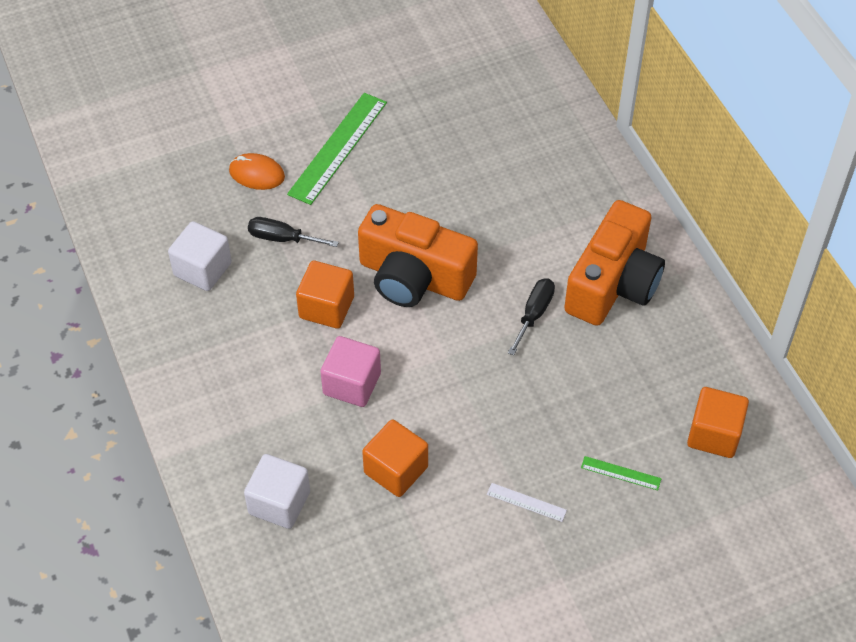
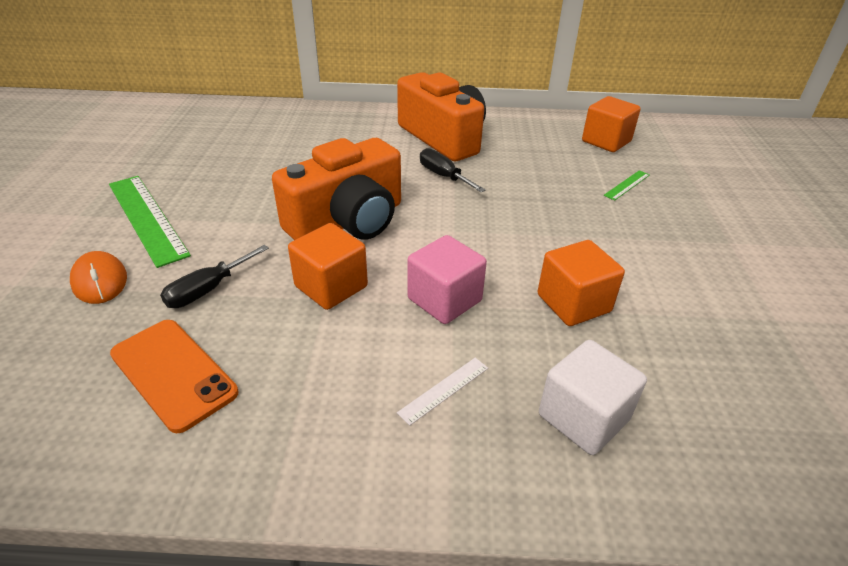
camera: 65 degrees left, 15 degrees down
white cube [168,221,232,291] -> orange phone [110,320,238,433]
orange mouse [229,153,285,190] -> orange mouse turned 75 degrees counterclockwise [70,251,127,304]
white ruler [487,483,567,522] -> white ruler moved to [397,358,488,426]

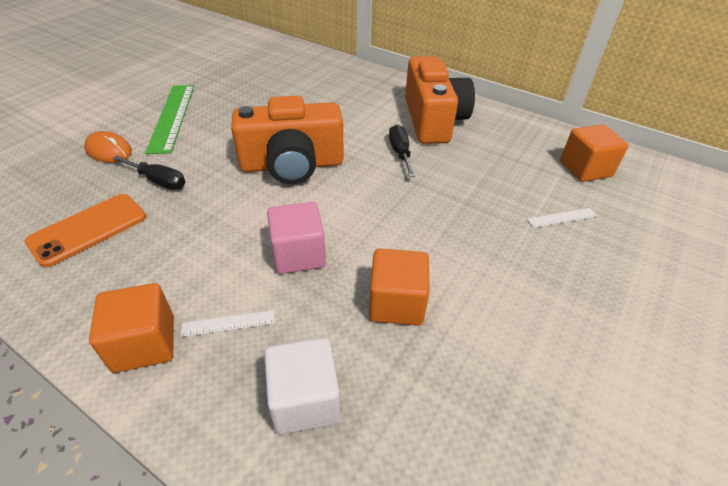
camera: 30 degrees right, 5 degrees up
orange mouse [70,251,127,304] -> orange mouse turned 60 degrees counterclockwise [84,131,132,163]
orange phone [110,320,238,433] -> orange phone turned 60 degrees clockwise [24,194,146,268]
black screwdriver [160,245,269,308] -> black screwdriver turned 135 degrees counterclockwise [112,156,185,190]
orange cube [288,223,368,310] -> orange cube moved to [89,283,174,373]
green ruler [603,170,650,201] -> white ruler [527,208,597,228]

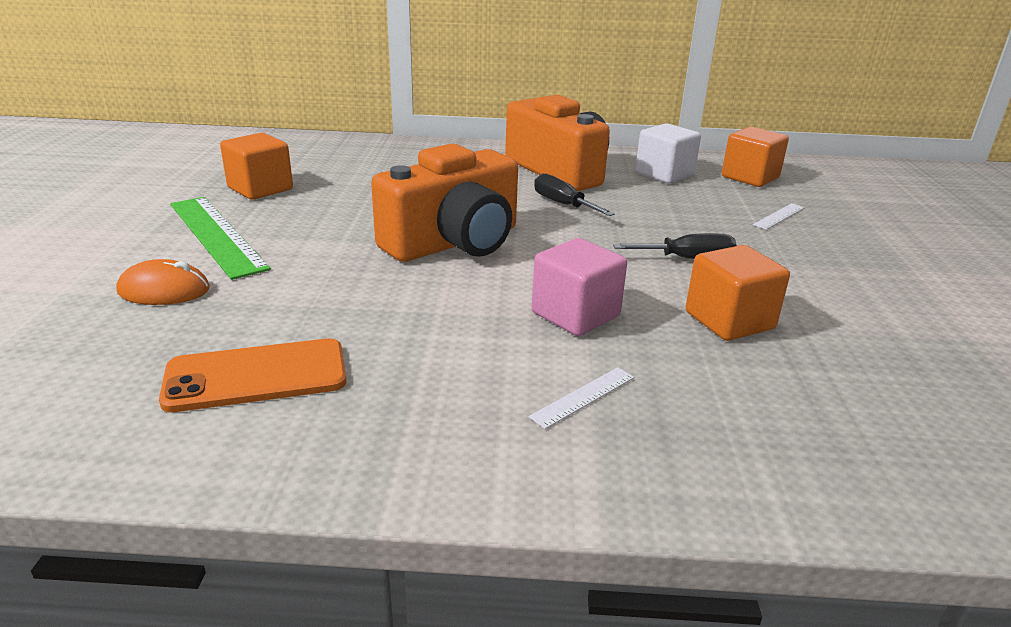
camera: 30 degrees left, 15 degrees down
orange phone [24,194,146,268] -> orange phone turned 60 degrees clockwise [159,338,346,412]
orange cube [89,283,174,373] -> orange cube moved to [220,133,293,200]
black screwdriver [112,156,185,190] -> black screwdriver moved to [613,233,737,259]
white cube [264,338,340,435] -> white cube moved to [635,123,701,183]

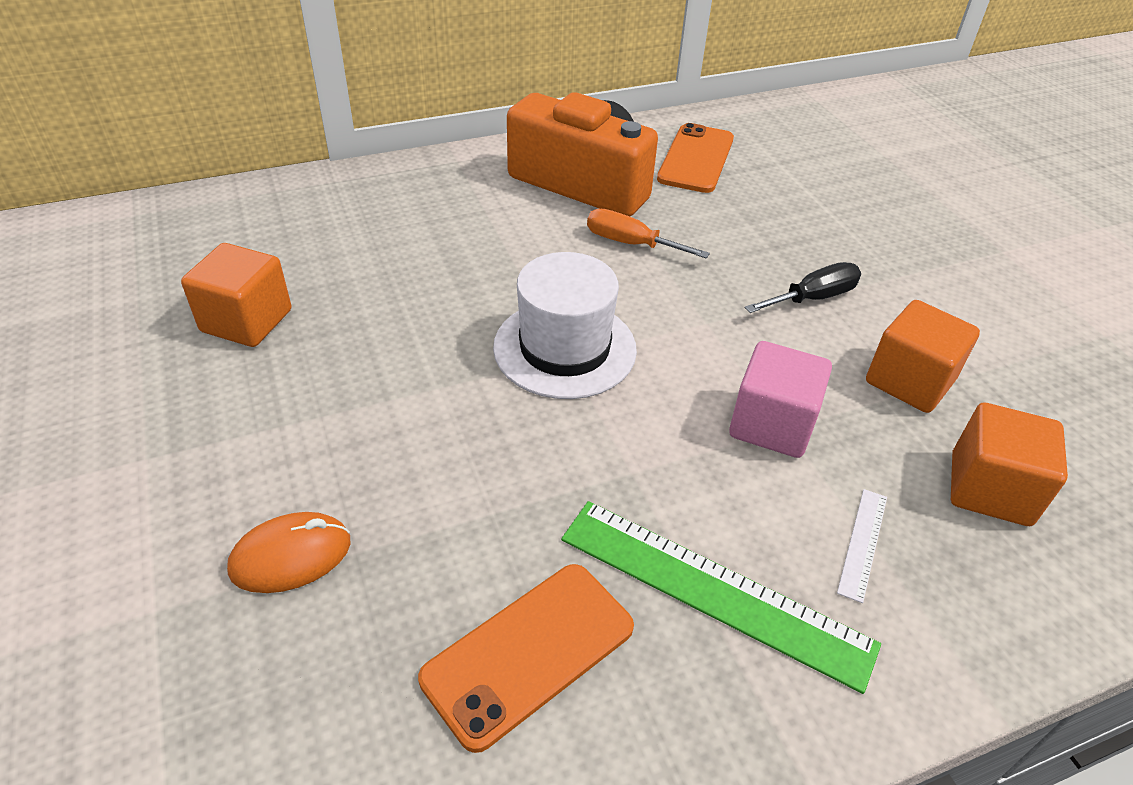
camera: 25 degrees left, 15 degrees up
green ruler [170,197,271,280] -> green ruler moved to [561,501,881,694]
orange camera [371,144,518,262] -> white hat [493,252,637,399]
black screwdriver [534,173,615,216] -> orange screwdriver [587,209,710,258]
white cube [635,123,701,183] -> orange phone [657,123,734,193]
orange cube [722,127,789,187] -> orange cube moved to [951,403,1068,526]
white ruler [753,203,805,230] -> none

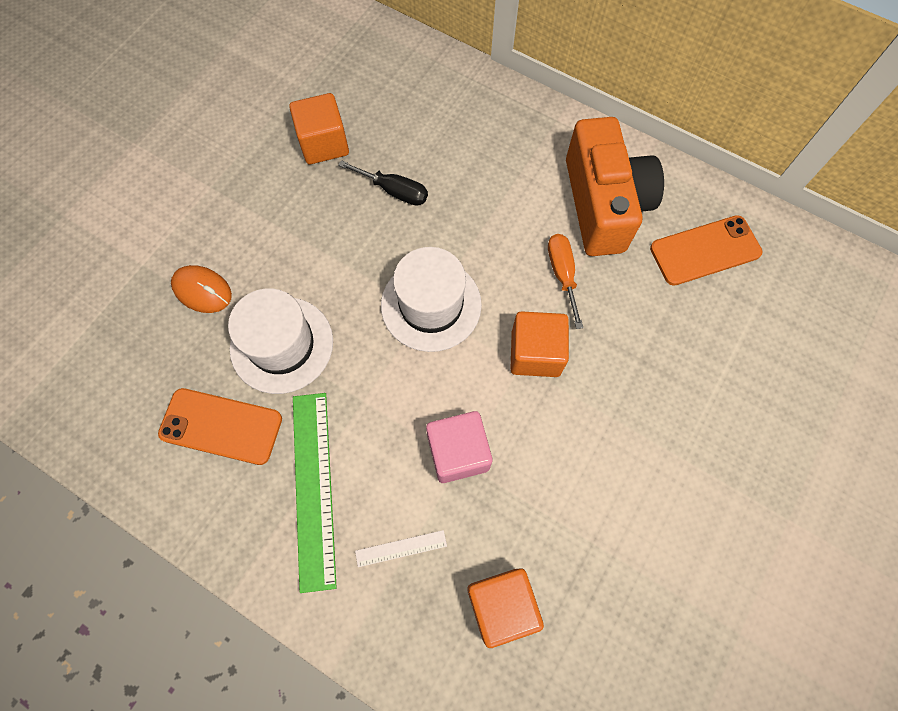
camera: 55 degrees right, 25 degrees up
black screwdriver [745,262,861,313] -> black screwdriver moved to [338,160,428,206]
orange cube [866,300,980,413] -> orange cube moved to [510,311,569,377]
none -> white hat [228,288,333,394]

